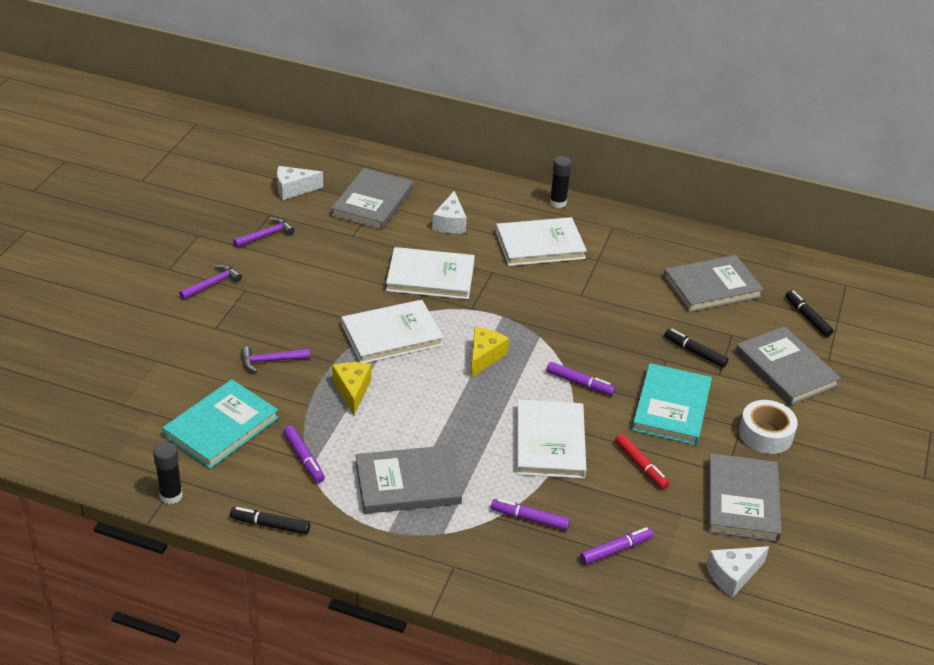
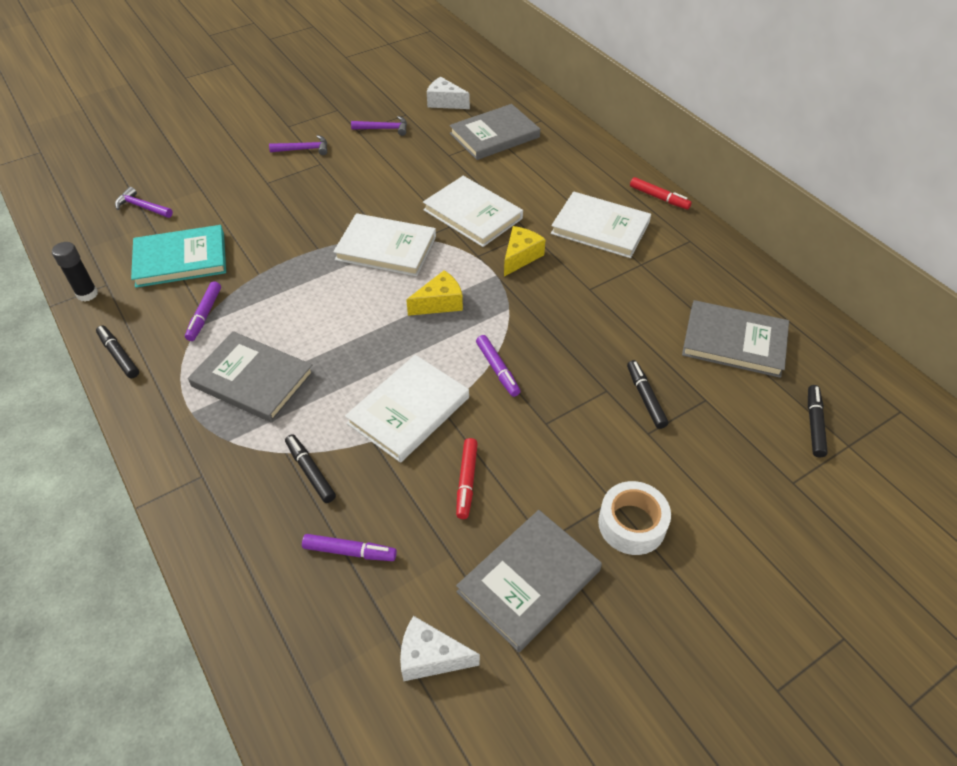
camera: 40 degrees right, 10 degrees up
purple hammer [241,347,310,372] -> purple hammer moved to [115,187,173,218]
yellow cheese [332,362,371,415] -> yellow cheese moved to [504,226,546,276]
white cheese [432,191,467,234] -> none
purple marker [491,499,570,530] -> black marker [285,434,336,503]
black glue stick [550,156,572,208] -> red marker [630,177,692,209]
turquoise book [632,363,712,445] -> none
grey book [735,326,841,406] -> none

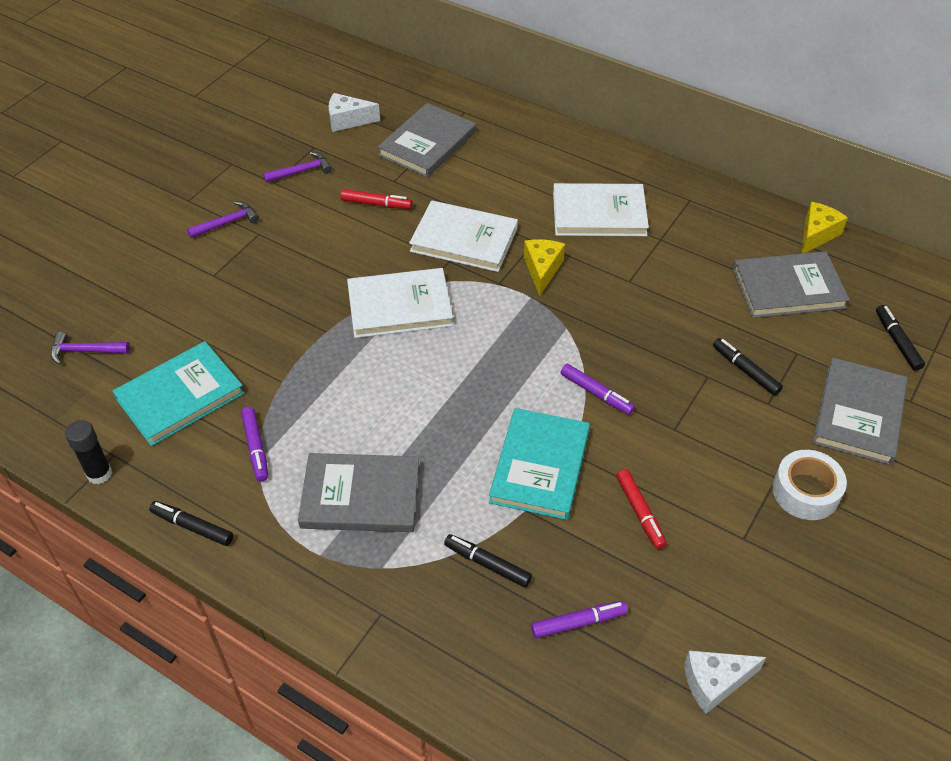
camera: 25 degrees left, 0 degrees up
white book [345,355,469,463] -> turquoise book [489,408,590,520]
yellow cheese [406,270,463,316] -> yellow cheese moved to [801,202,848,254]
grey book [456,510,602,652] -> grey book moved to [813,357,907,465]
red marker [630,177,692,209] -> red marker moved to [340,189,412,209]

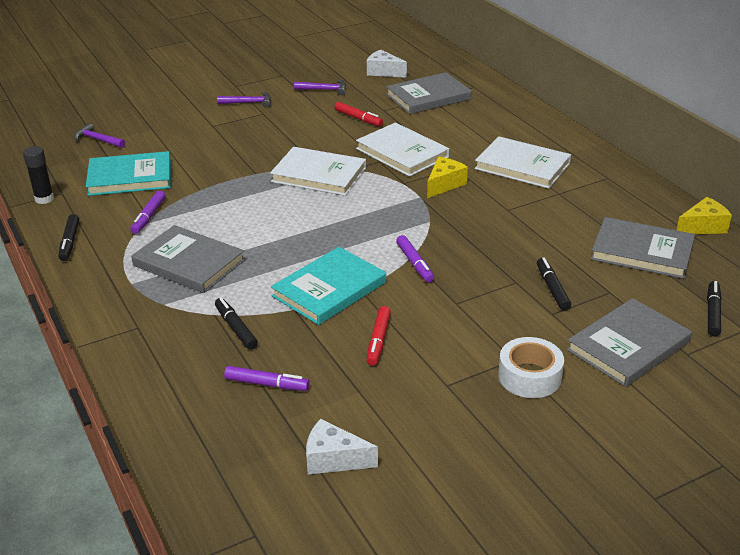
camera: 30 degrees right, 15 degrees down
black marker [149,501,233,546] -> black marker turned 150 degrees counterclockwise [59,214,79,261]

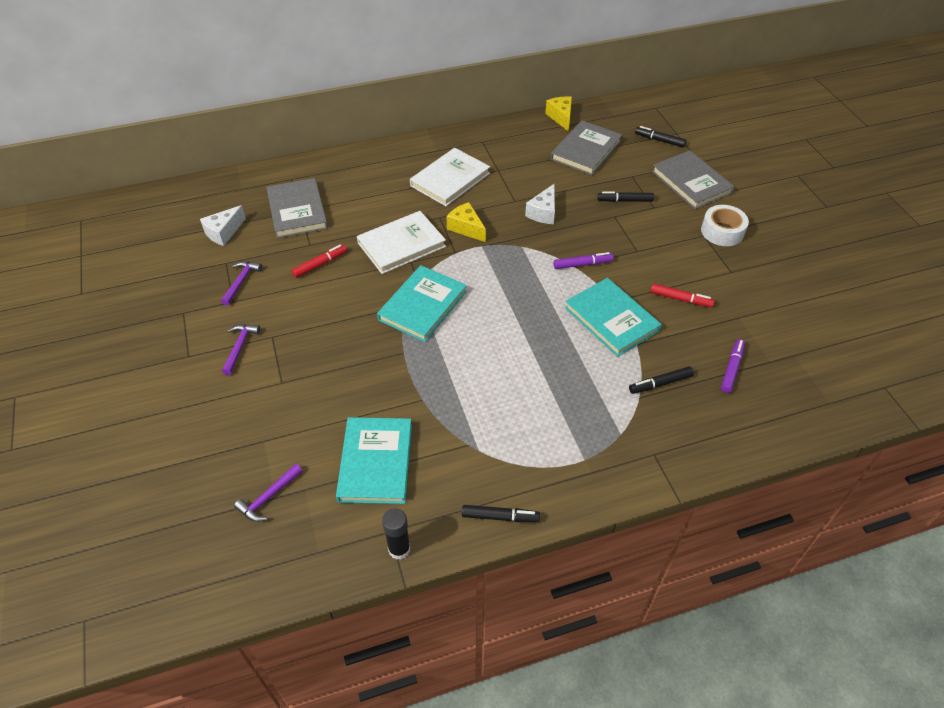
camera: 80 degrees left, 15 degrees up
purple marker [130,190,166,234] -> none
grey book [131,225,245,293] -> none
white book [270,147,366,196] -> turquoise book [377,265,467,342]
white cheese [306,419,378,474] -> white cheese moved to [525,184,555,224]

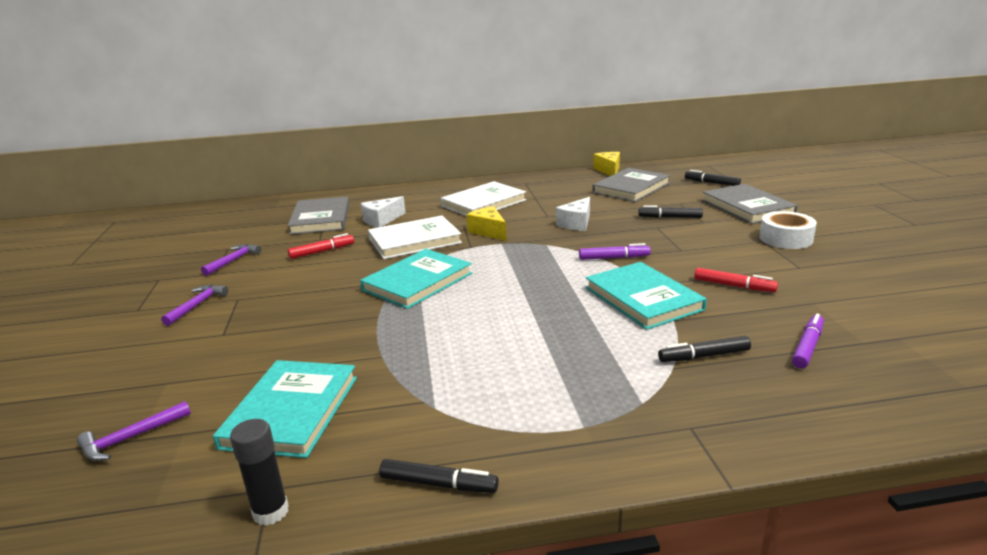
camera: 10 degrees right, 25 degrees down
white cheese [200,205,246,246] -> white cheese moved to [361,196,406,228]

